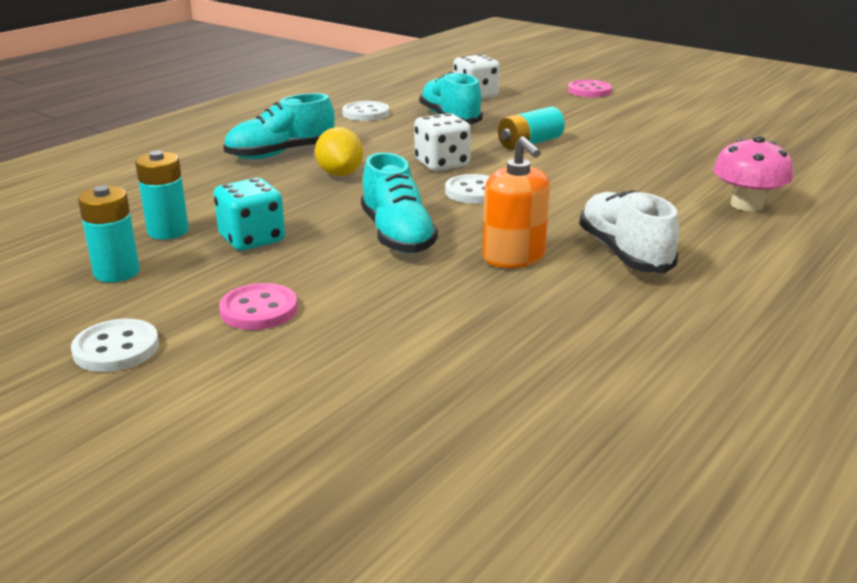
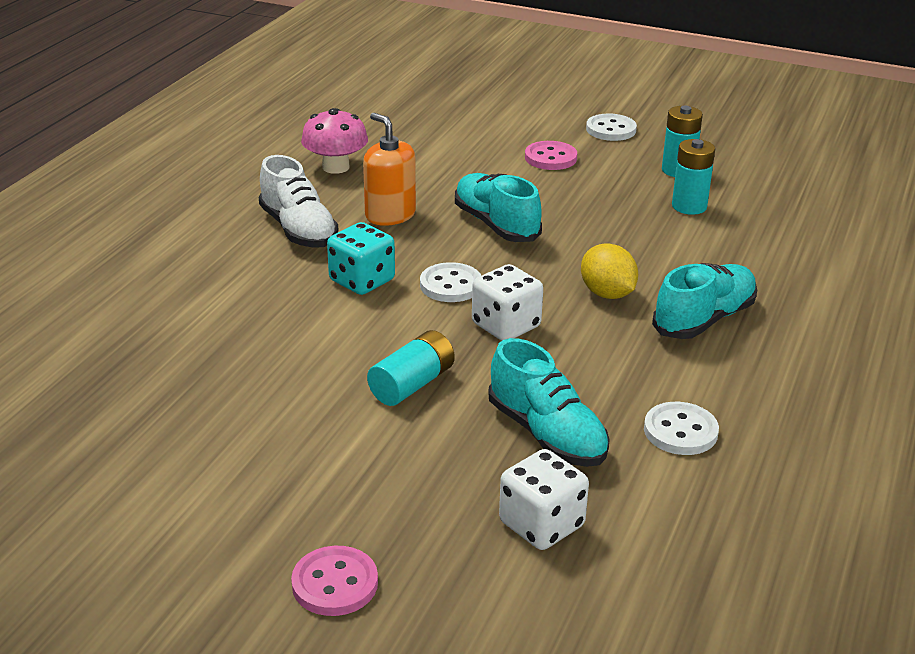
camera: 165 degrees right, 5 degrees up
turquoise dice [214,178,285,251] -> turquoise dice moved to [327,222,395,295]
pink mushroom [713,136,793,211] -> pink mushroom moved to [301,108,368,174]

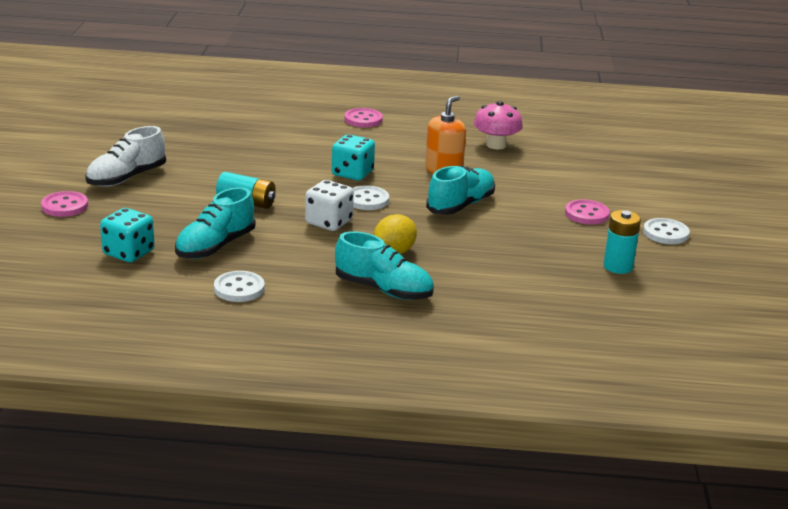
camera: 70 degrees right, 5 degrees down
white shoe [259,155,338,248] -> white shoe moved to [85,126,166,187]
white dice [499,449,589,550] -> turquoise dice [100,208,154,262]
turquoise battery [672,139,715,215] -> none
none -> pink button [344,108,383,127]

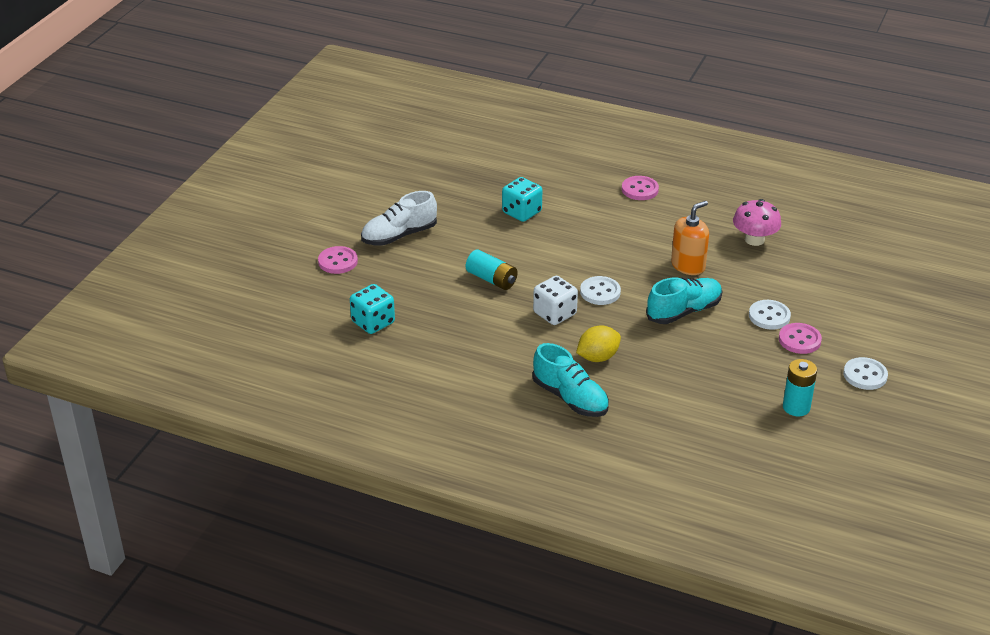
camera: 20 degrees right, 10 degrees up
turquoise shoe [175,187,255,259] -> none
white button [214,271,265,302] -> white button moved to [749,300,791,330]
turquoise dice [332,134,375,180] -> turquoise dice moved to [502,177,542,222]

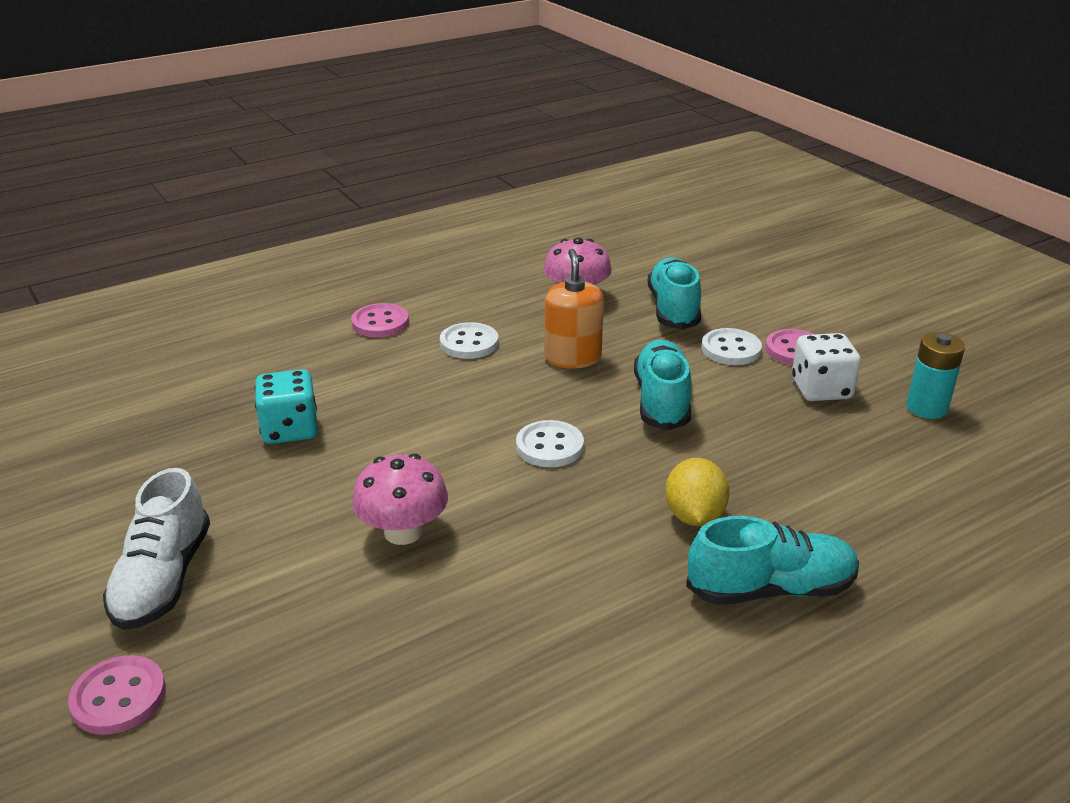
camera: 55 degrees left, 5 degrees down
turquoise dice [350,284,395,334] -> none
turquoise battery [466,250,518,290] -> pink mushroom [352,454,448,545]
white dice [533,276,578,325] -> white dice moved to [792,333,861,401]
white button [843,357,888,390] -> white button moved to [440,322,498,359]
none -> turquoise shoe [648,257,701,330]

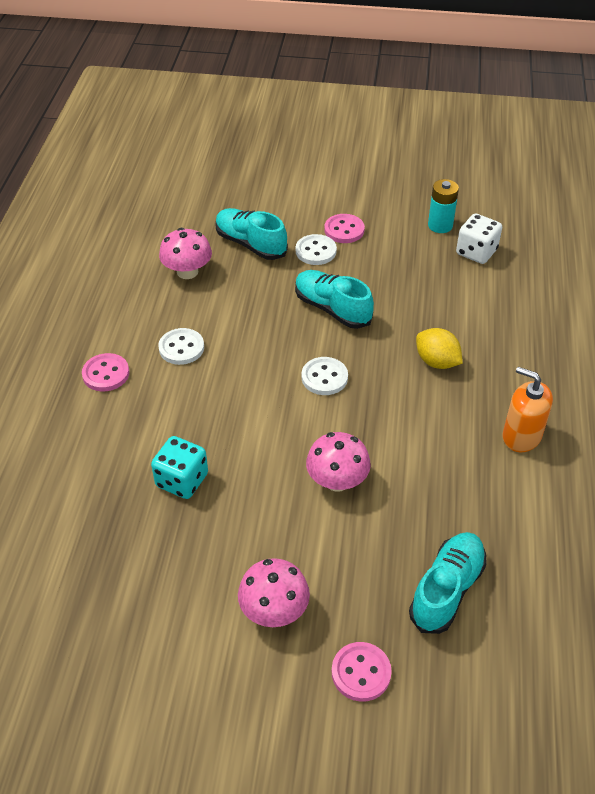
camera: 50 degrees left, 15 degrees up
white shoe [103,468,210,630] -> pink mushroom [238,558,310,627]
orange soap dispenser [545,249,604,368] -> orange soap dispenser moved to [503,367,553,452]
turquoise shoe [686,516,859,605] -> turquoise shoe moved to [409,532,487,634]
white dice [792,333,861,401] -> white dice moved to [456,213,502,264]

